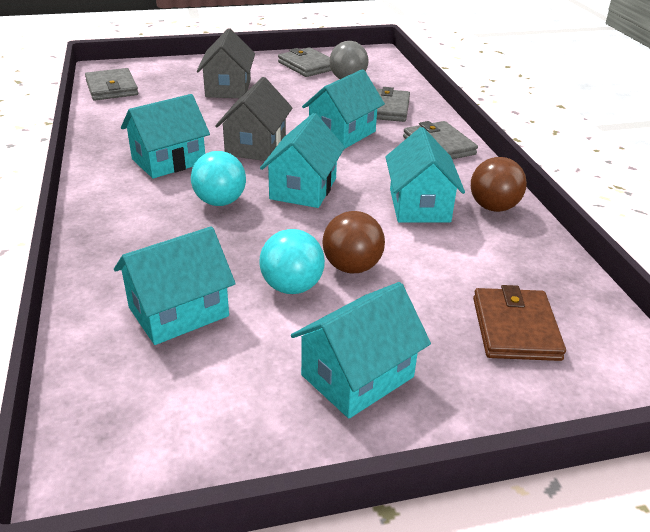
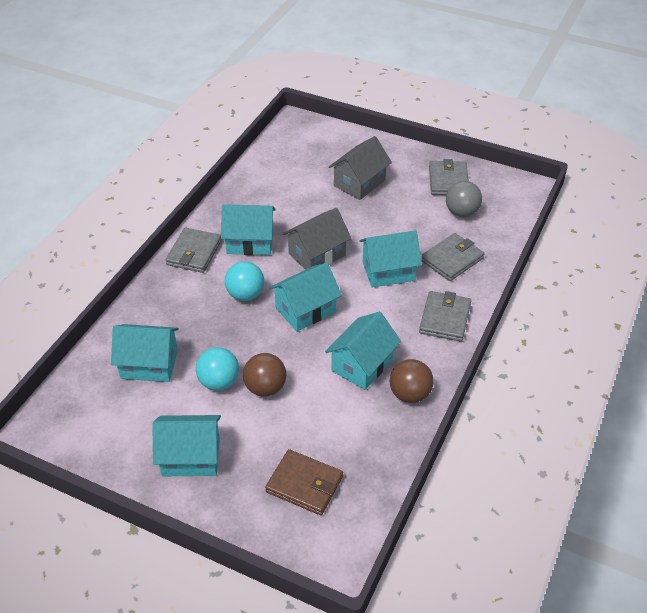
camera: 40 degrees right, 10 degrees up
grey wallet [85,68,138,100] -> grey wallet moved to [165,228,222,273]
brown wallet [473,285,566,361] -> brown wallet turned 75 degrees clockwise [265,449,343,515]

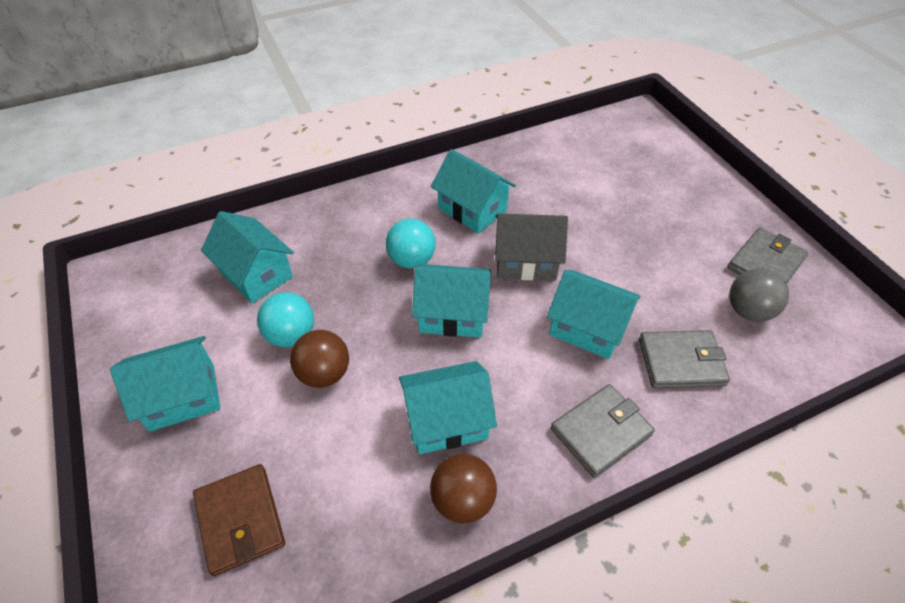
camera: 40 degrees right, 5 degrees up
turquoise house [152,415,221,476] -> turquoise house turned 60 degrees counterclockwise [110,336,221,432]
grey wallet [165,228,222,273] -> none
grey house [329,136,392,200] -> none

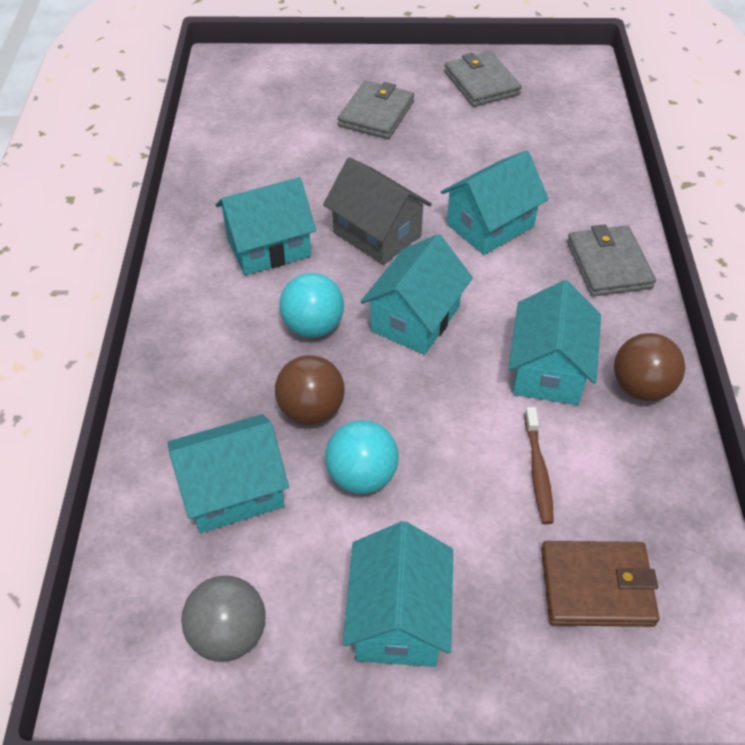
camera: 65 degrees left, 0 degrees up
brown ball [290,330,349,388] -> brown ball moved to [275,355,345,425]
grey house [495,213,568,280] -> grey house turned 75 degrees counterclockwise [323,157,432,265]
grey wallet [639,330,730,388] -> grey wallet moved to [338,81,414,139]
grey ball [729,268,789,322] -> grey ball moved to [181,576,265,662]
none -> brown toothbrush [524,407,554,524]

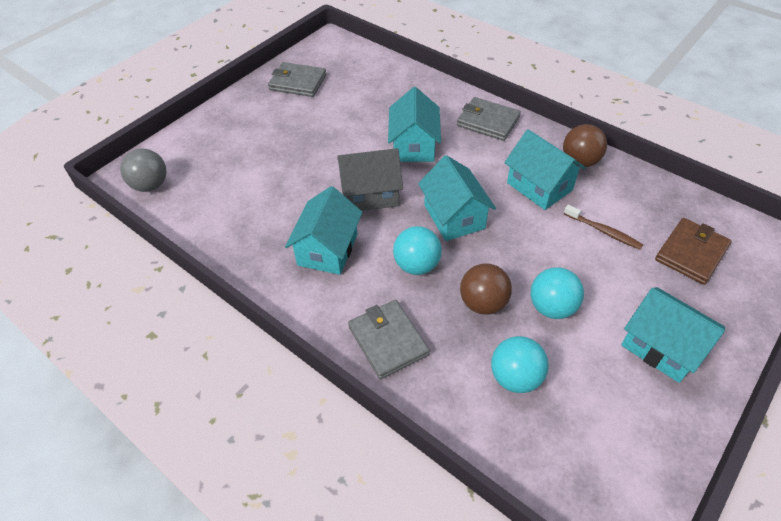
camera: 50 degrees left, 0 degrees up
turquoise house [168,414,289,533] -> turquoise ball [491,336,549,393]
grey ball [181,576,265,662] -> grey ball moved to [120,149,166,192]
grey wallet [338,81,414,139] -> grey wallet moved to [348,300,430,379]

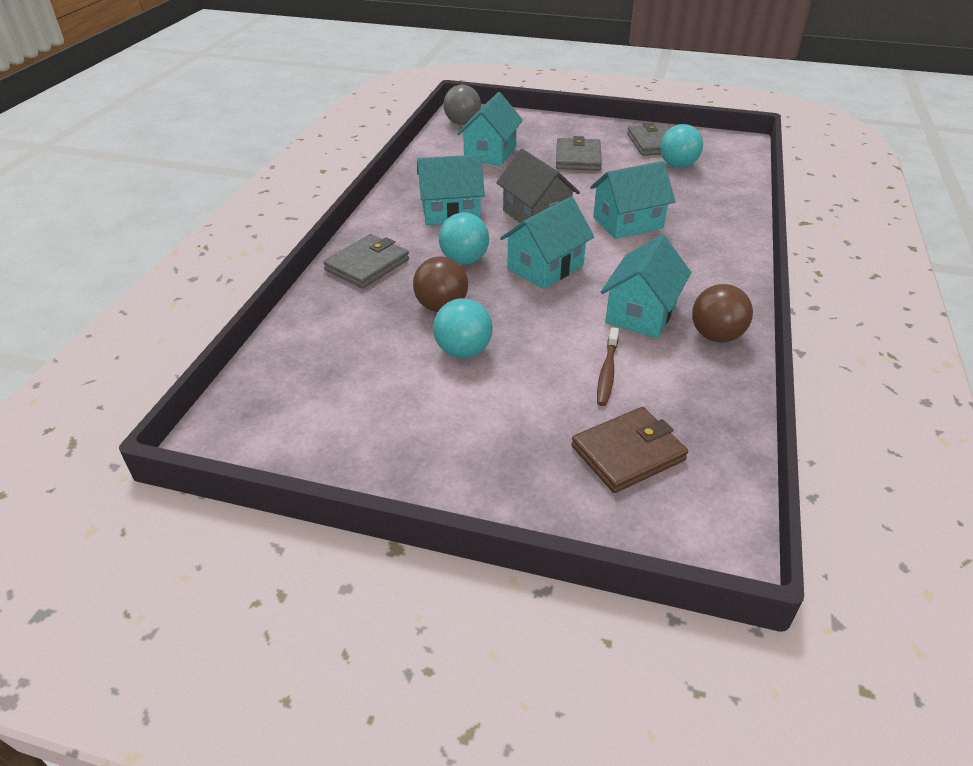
camera: 65 degrees right, 10 degrees down
grey wallet [457,97,521,141] -> grey wallet moved to [556,136,602,171]
turquoise ball [491,336,549,393] -> turquoise ball moved to [660,124,703,168]
turquoise house [621,287,725,383] -> turquoise house moved to [457,92,523,166]
brown wallet [655,218,732,285] -> brown wallet turned 45 degrees counterclockwise [571,407,688,493]

